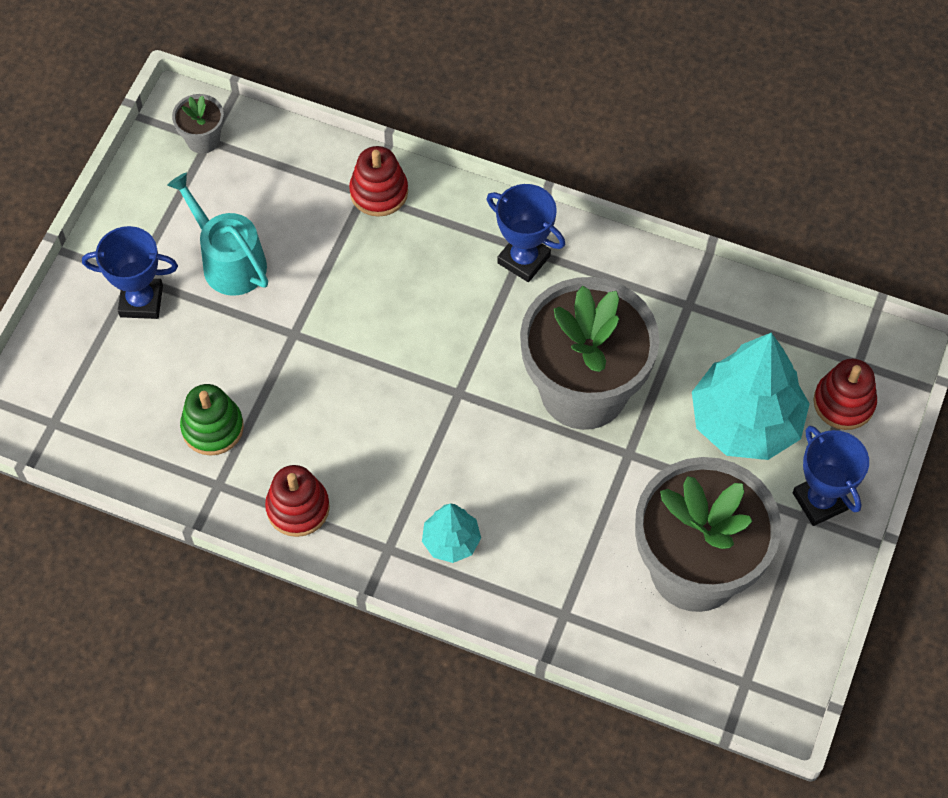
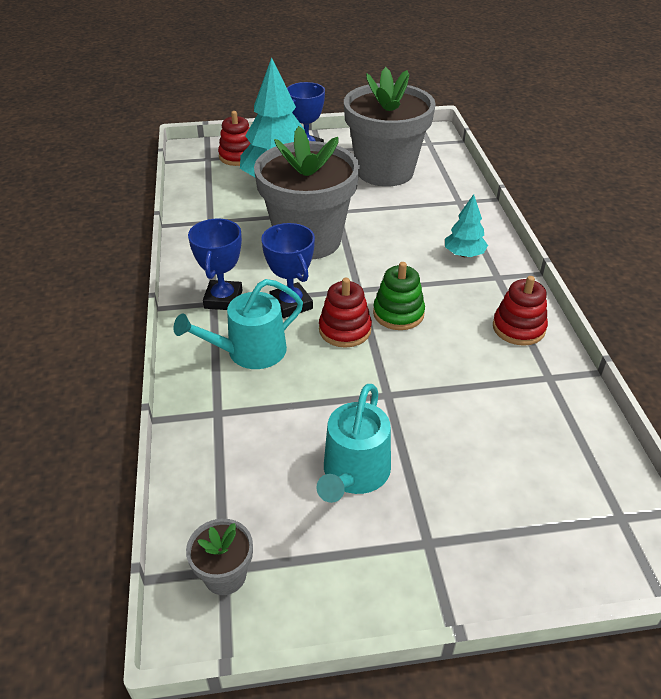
camera: 120 degrees left, 20 degrees down
blue trophy [82,226,178,319] -> blue trophy moved to [261,223,315,318]
green stacking toy [180,384,244,456] -> green stacking toy moved to [373,262,425,330]
red stacking toy [349,146,408,217] -> red stacking toy moved to [319,278,372,348]
none -> turquoise watering can [174,279,303,369]

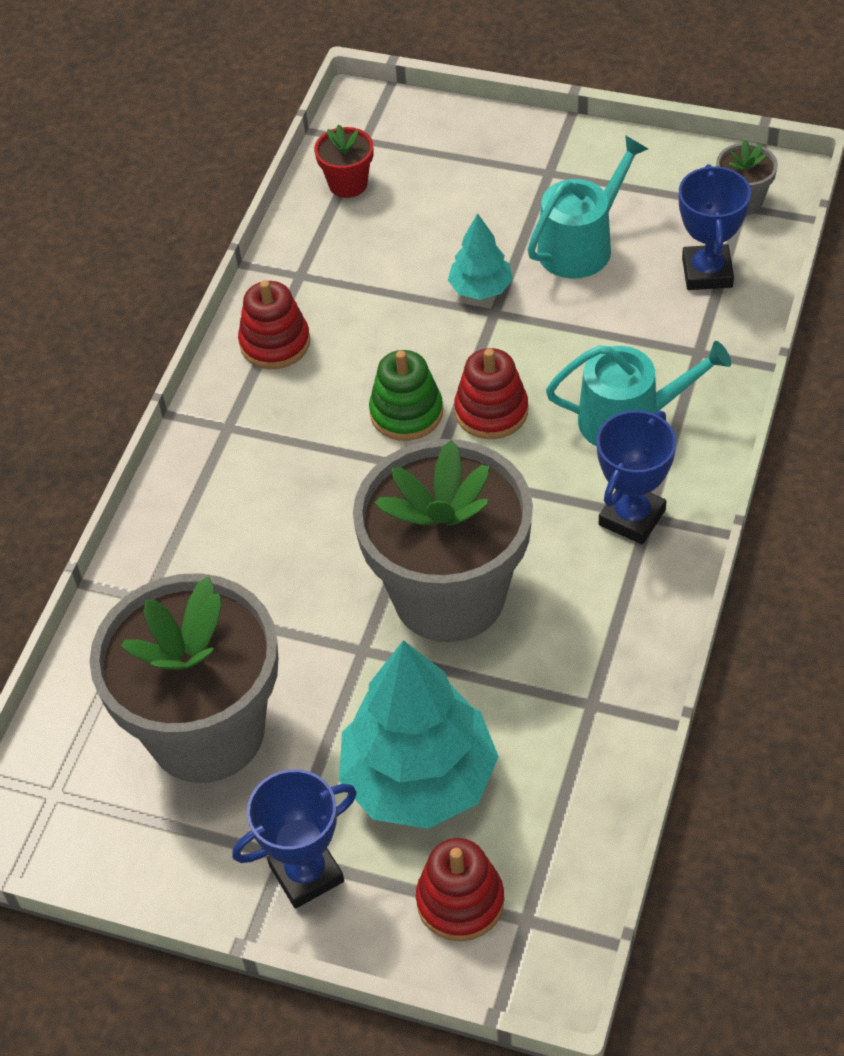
camera: 150 degrees left, 10 degrees up
blue trophy [261,223,315,318] -> blue trophy moved to [679,164,751,290]
turquoise tree [445,194,488,257] -> turquoise tree moved to [448,213,513,300]
none -> red flower pot [314,124,373,198]

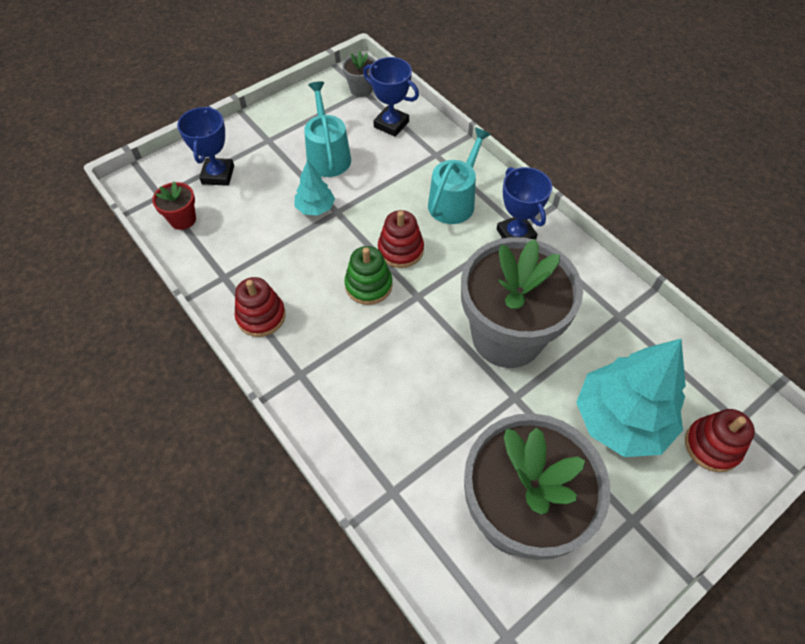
camera: 60 degrees left, 5 degrees up
blue trophy [232,769,357,909] -> blue trophy moved to [177,106,234,186]

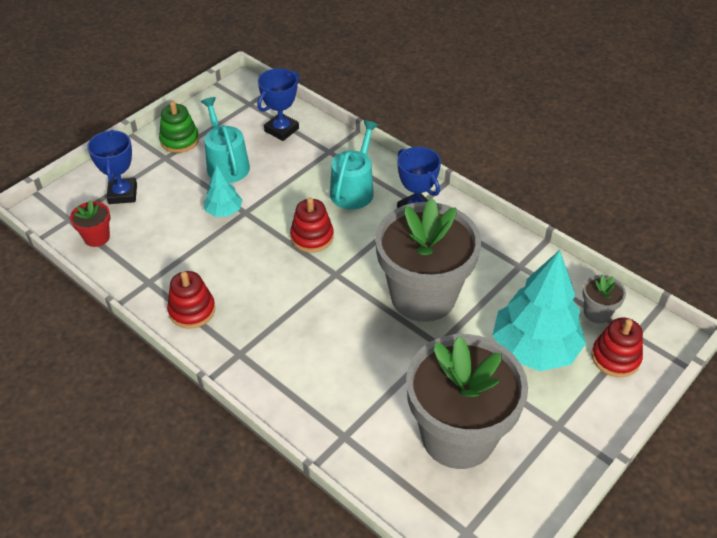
camera: 10 degrees left, 10 degrees down
grey flower pot [342,51,376,97] -> grey flower pot moved to [582,275,626,323]
green stacking toy [344,246,393,305] -> green stacking toy moved to [159,101,199,153]
blue trophy [363,57,419,137] -> blue trophy turned 75 degrees counterclockwise [257,68,299,141]

